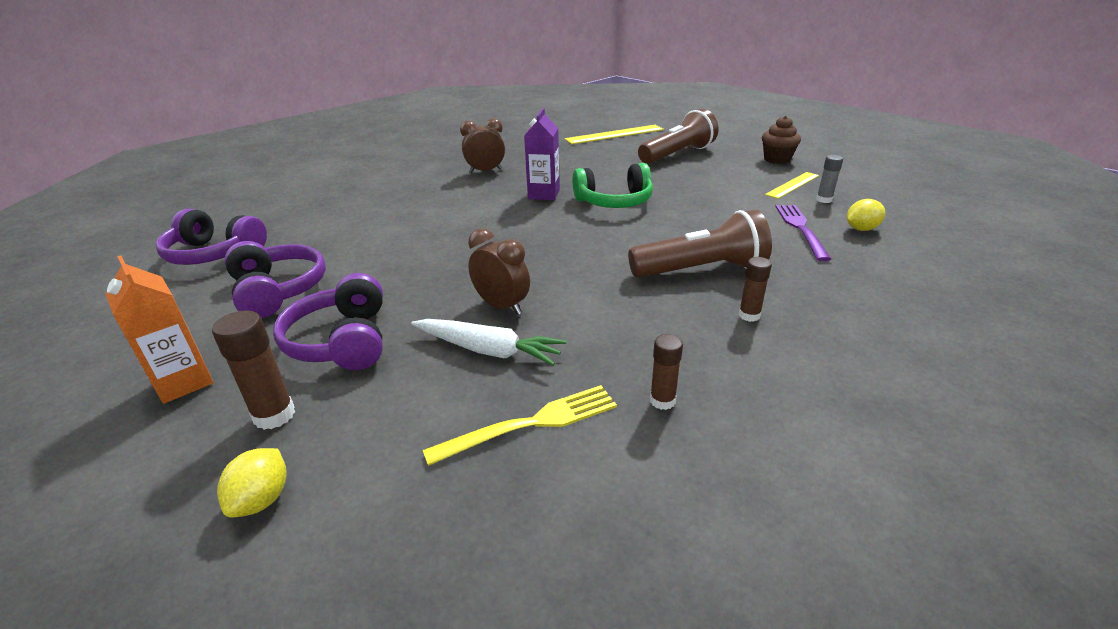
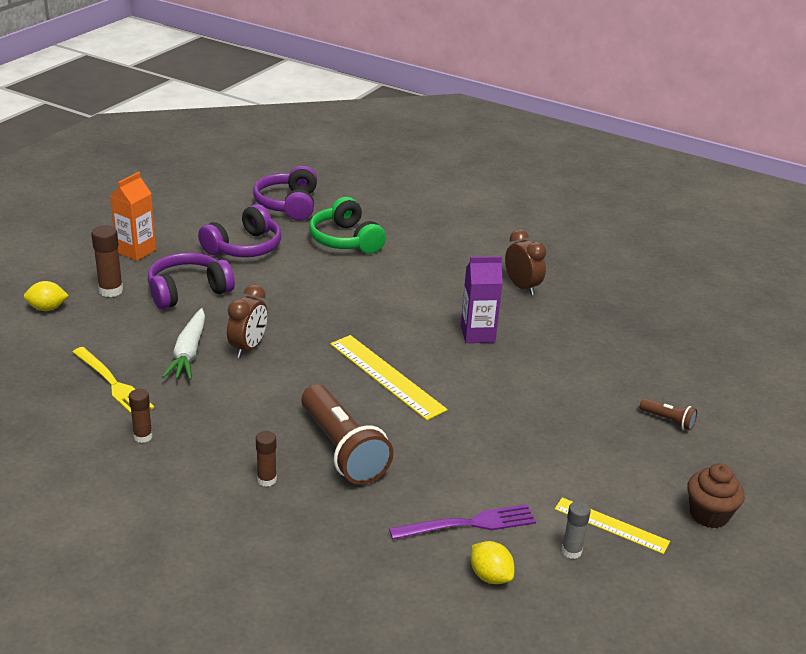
camera: 70 degrees right, 0 degrees up
yellow ruler [565,125,664,144] -> yellow ruler moved to [330,335,447,420]
green headphones [573,163,653,208] -> green headphones moved to [309,197,386,254]
brown flashlight [638,109,718,164] -> brown flashlight [640,398,697,431], size x0.44

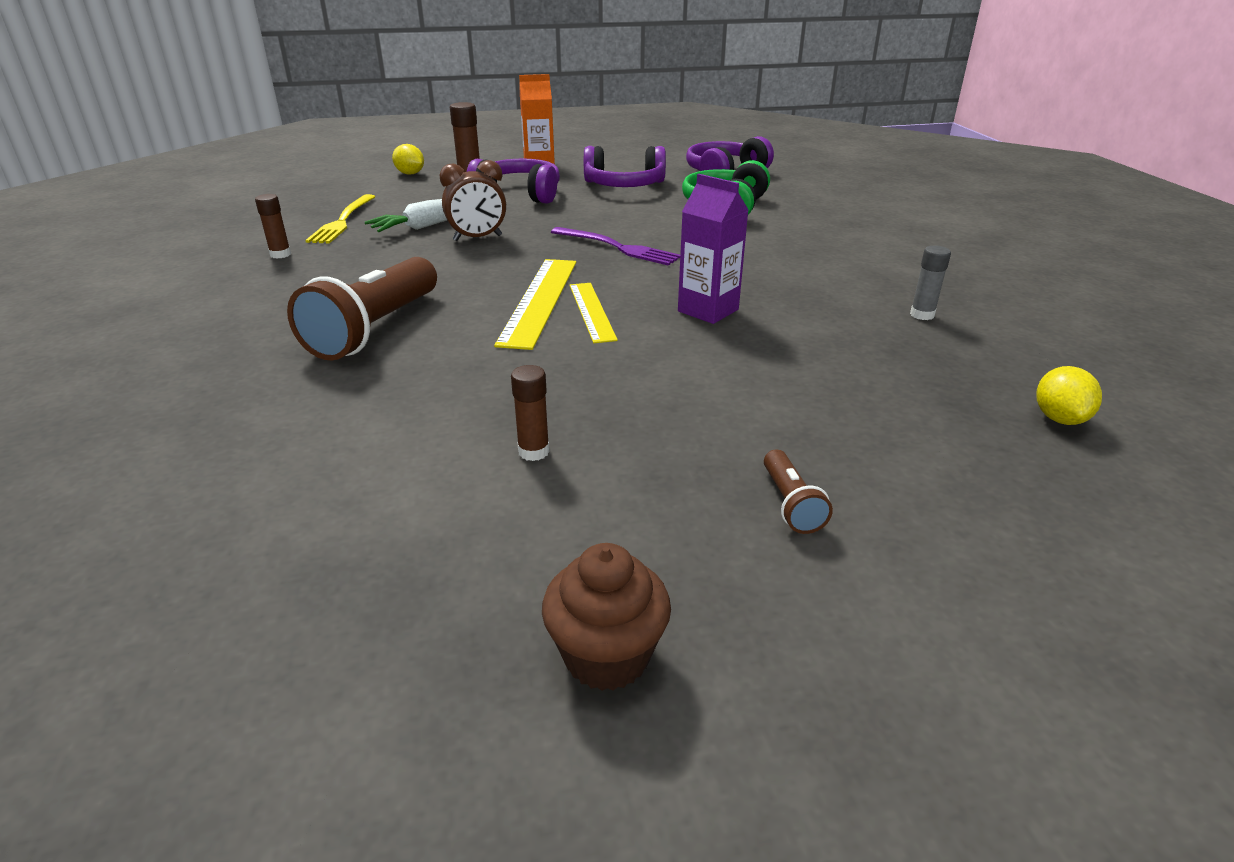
camera: 50 degrees right, 0 degrees up
brown glue stick [256,431,277,487] -> brown glue stick moved to [511,365,550,461]
purple fork [389,504,536,540] -> purple fork moved to [551,227,680,266]
yellow lemon [471,541,515,584] -> yellow lemon moved to [1037,366,1102,425]
brown clock [505,229,546,296] -> none
yellow ruler [555,497,670,554] -> yellow ruler moved to [569,283,618,343]
grey glue stick [561,501,591,559] -> grey glue stick moved to [910,246,951,320]

